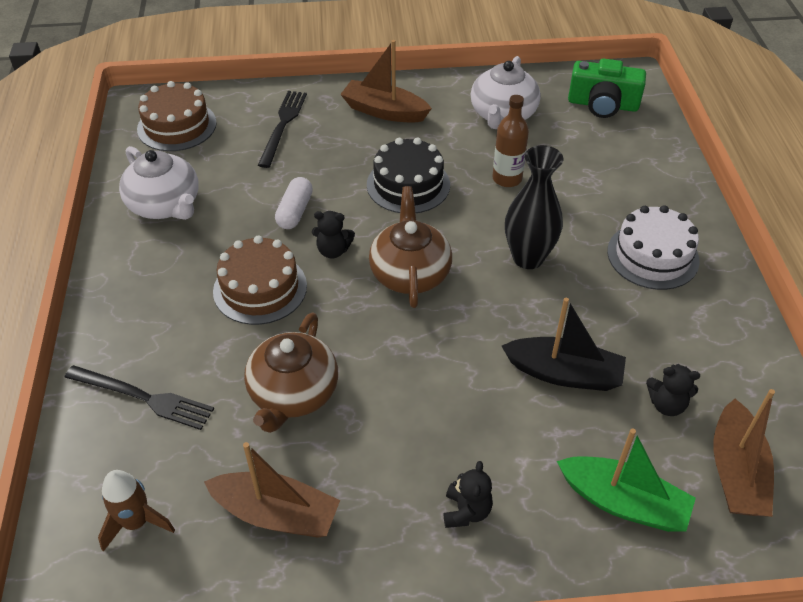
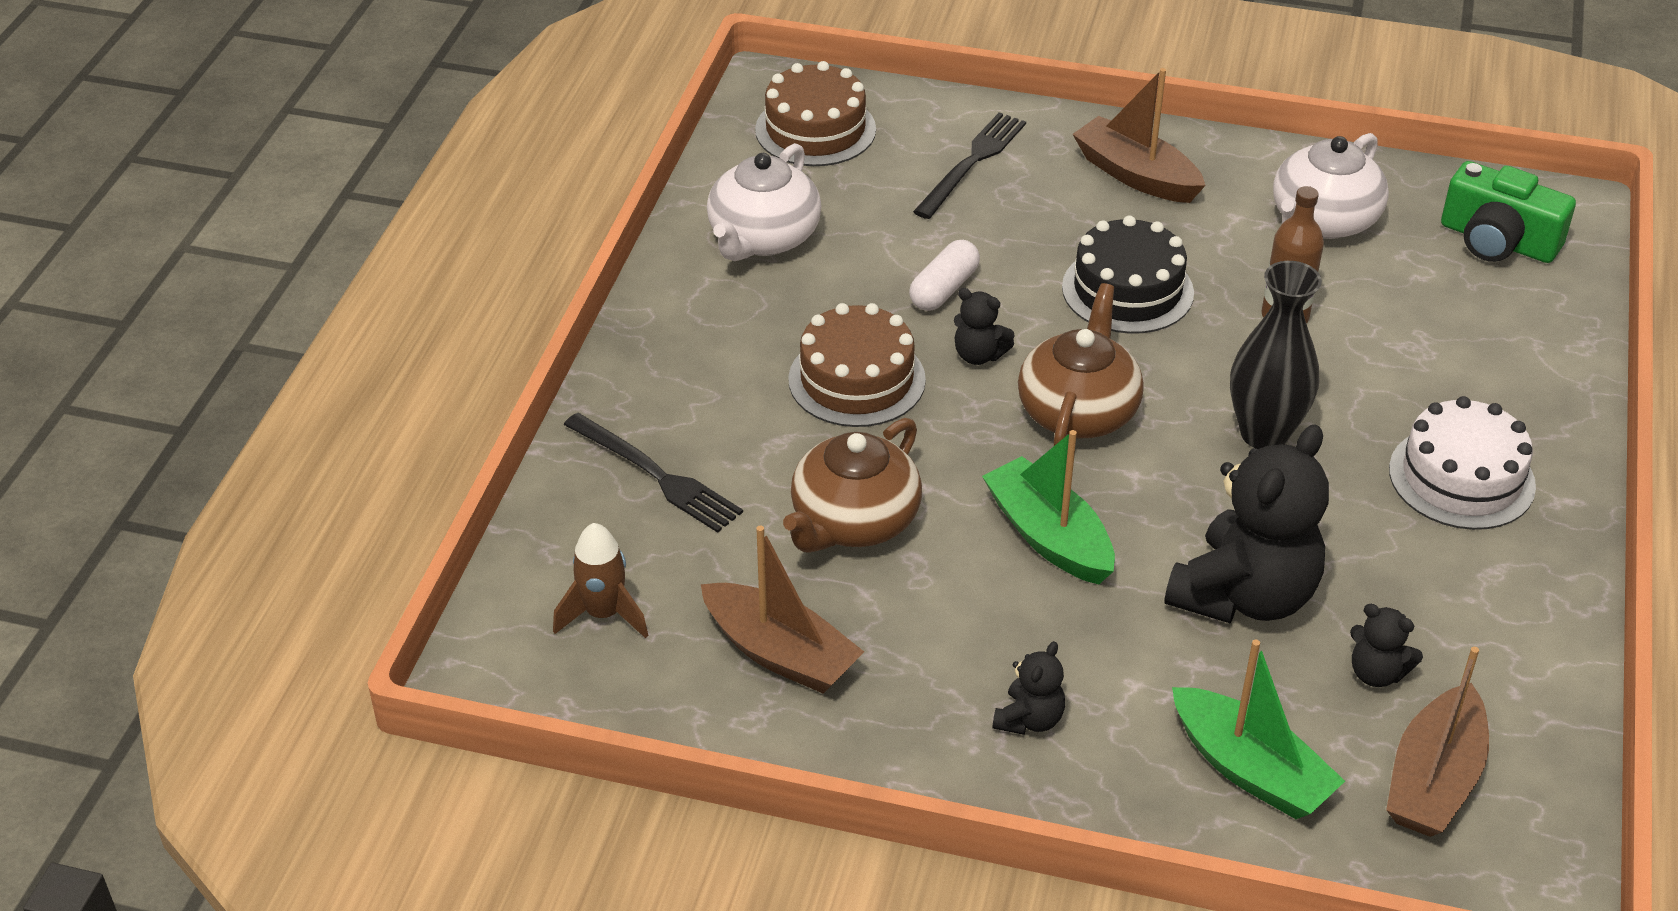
camera: 20 degrees right, 5 degrees down
white teapot [119,146,199,220] -> white teapot turned 45 degrees clockwise [707,143,822,261]
black boat [502,298,626,391] -> black teddy bear [1164,424,1329,623]
none -> green boat [982,430,1115,584]

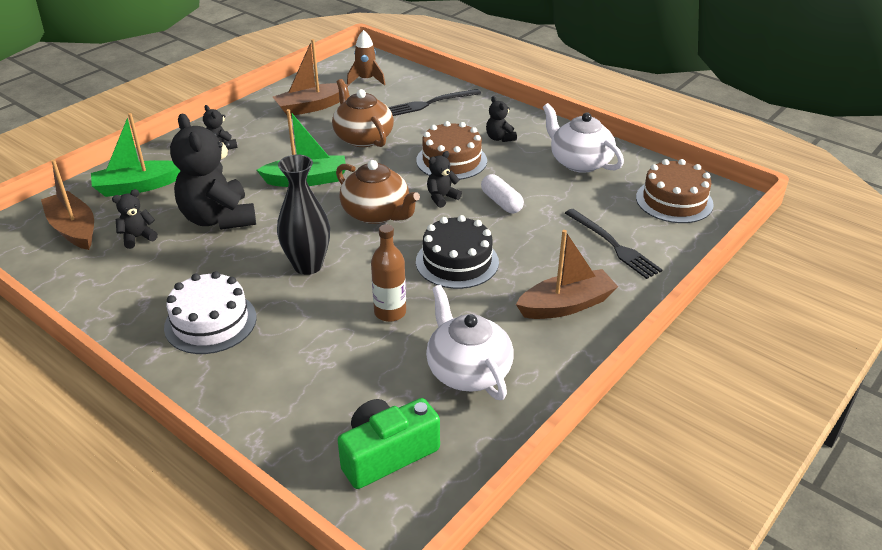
camera: 115 degrees right, 5 degrees down
none -> black teddy bear [486,96,517,142]

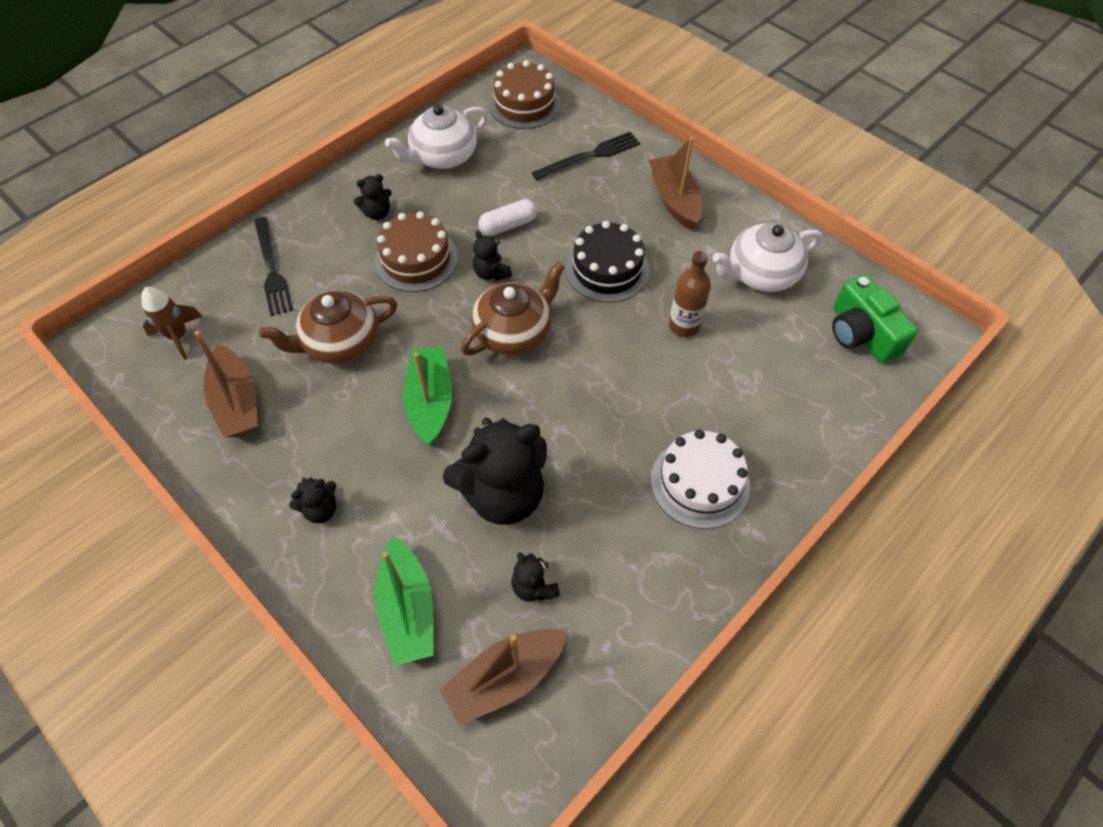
camera: 85 degrees left, 20 degrees up
black vase [277,155,330,275] -> none

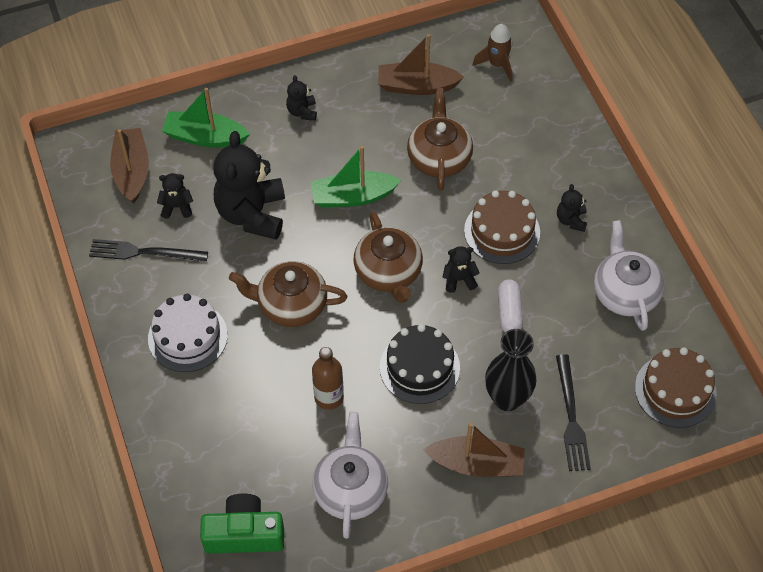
camera: 115 degrees right, 0 degrees up
black fork [254,217,293,316] -> black fork moved to [89,239,208,262]
green boat [403,347,452,445] -> green boat turned 150 degrees clockwise [311,146,401,208]
none -> brown teapot [229,261,347,327]
none -> black vase [485,329,537,411]

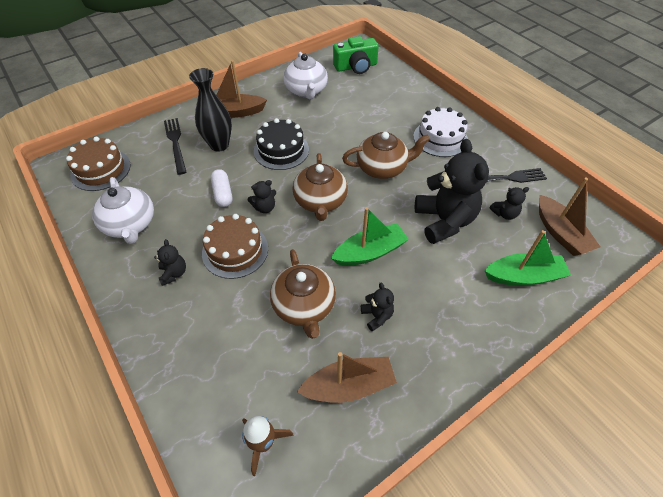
camera: 165 degrees right, 5 degrees down
black teddy bear [286,75,317,121] -> black teddy bear moved to [361,283,394,332]
brown bottle [312,347,344,410] -> none
brown teapot [353,212,423,303] -> brown teapot turned 150 degrees counterclockwise [293,153,348,221]

